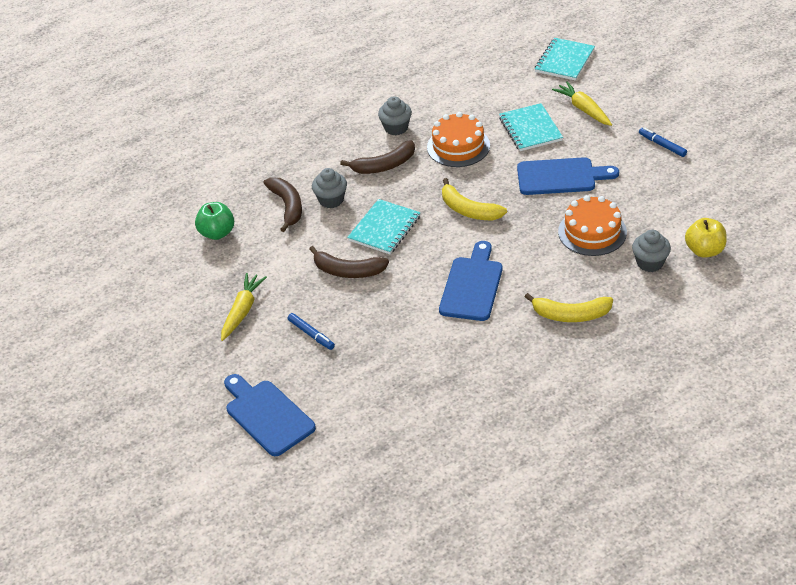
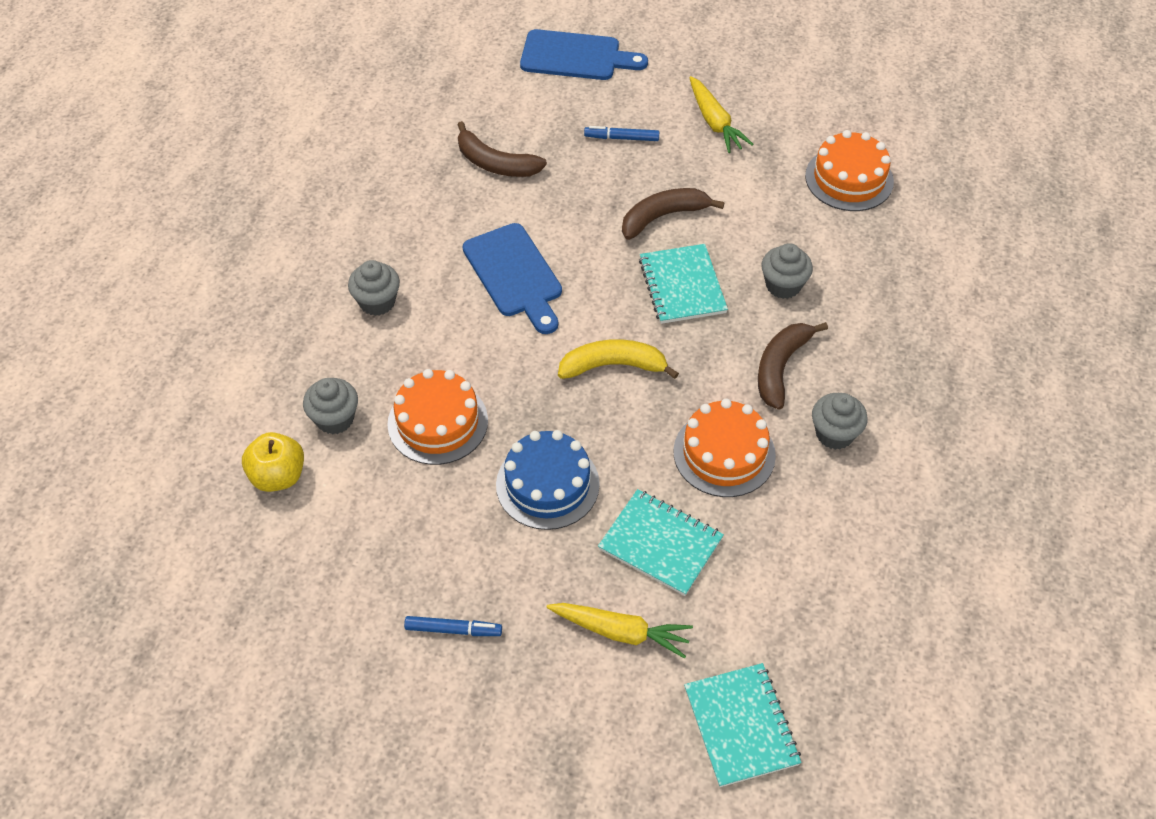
camera: 135 degrees right, 10 degrees up
green apple [195,202,234,240] -> orange cake [805,130,894,211]
brown banana [263,178,302,232] -> brown banana moved to [457,121,547,177]
blue cutting board [517,157,619,195] -> blue cake [496,430,600,530]
yellow banana [525,293,613,322] -> grey cupcake [348,260,400,316]

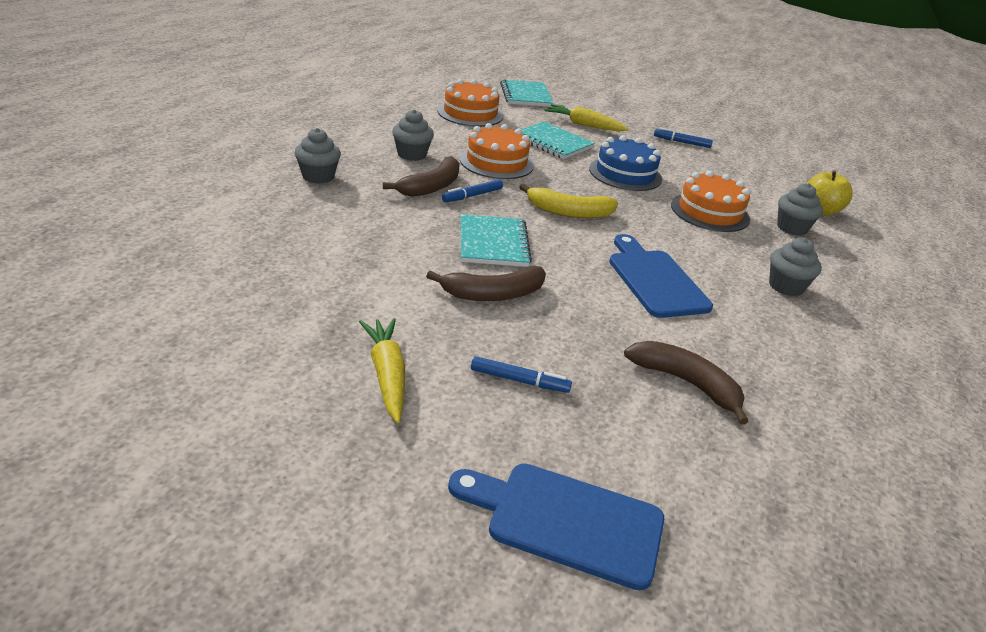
camera: 175 degrees left, 20 degrees down
grey cupcake [761,243,813,299] -> grey cupcake moved to [295,128,341,184]
orange cake [805,130,894,211] -> orange cake moved to [438,79,503,127]
none -> blue marker [442,179,503,202]

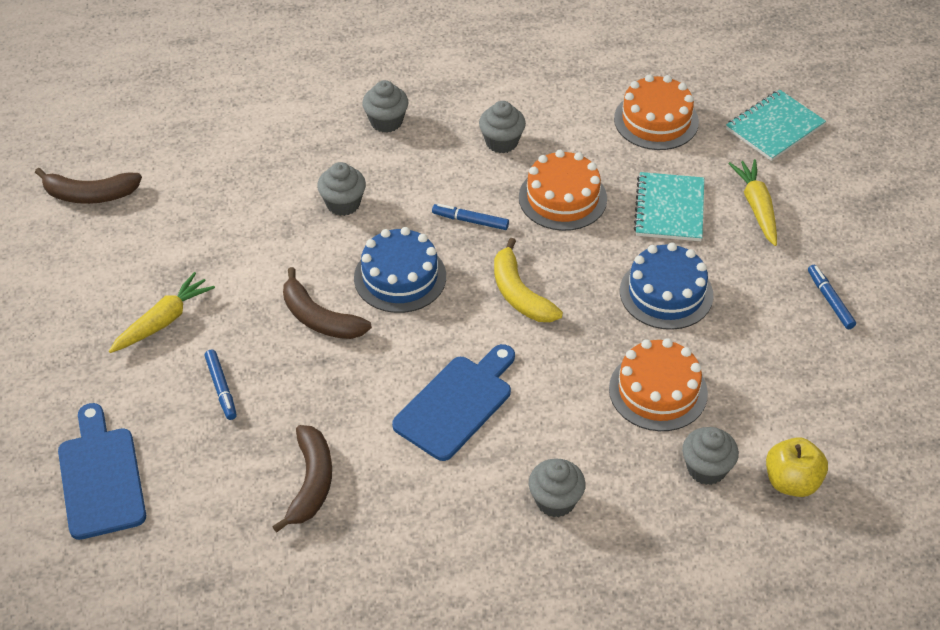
camera: 60 degrees right, 15 degrees up
brown banana [383,156,460,197] -> brown banana moved to [35,168,142,204]
turquoise notebook [461,214,532,267] -> blue cake [354,227,446,313]
none -> grey cupcake [317,162,366,216]

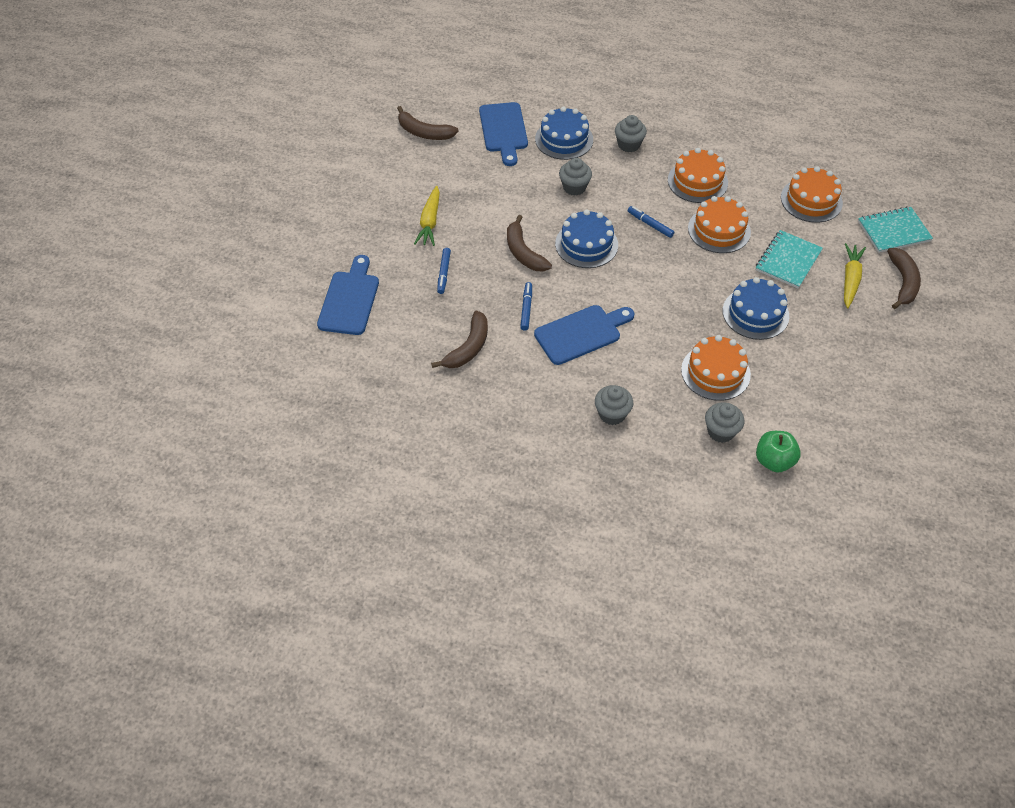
camera: 25 degrees right, 5 degrees up
yellow carrot [109,272,215,353] -> yellow carrot turned 120 degrees clockwise [414,186,440,246]
grey cupcake [479,101,526,153] -> orange cake [668,148,728,203]
yellow banana [494,238,563,322] -> none
yellow apple [766,437,828,497] -> green apple [756,431,801,472]
blue marker [808,265,856,329] -> blue marker moved to [520,282,532,330]
none -> blue cutting board [479,102,528,166]
none -> blue cake [535,106,593,160]
none -> brown banana [887,248,921,309]

